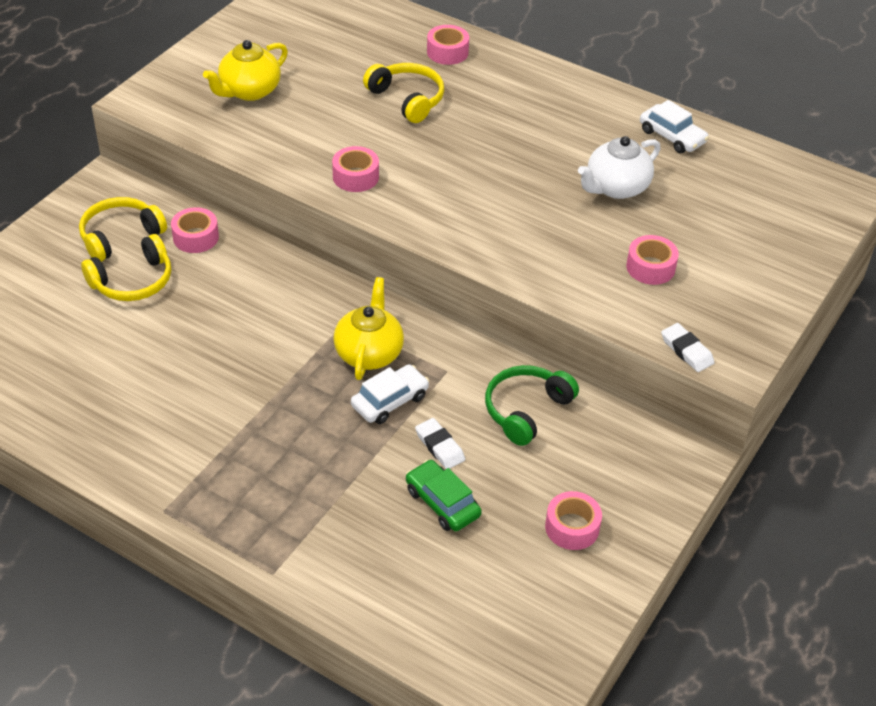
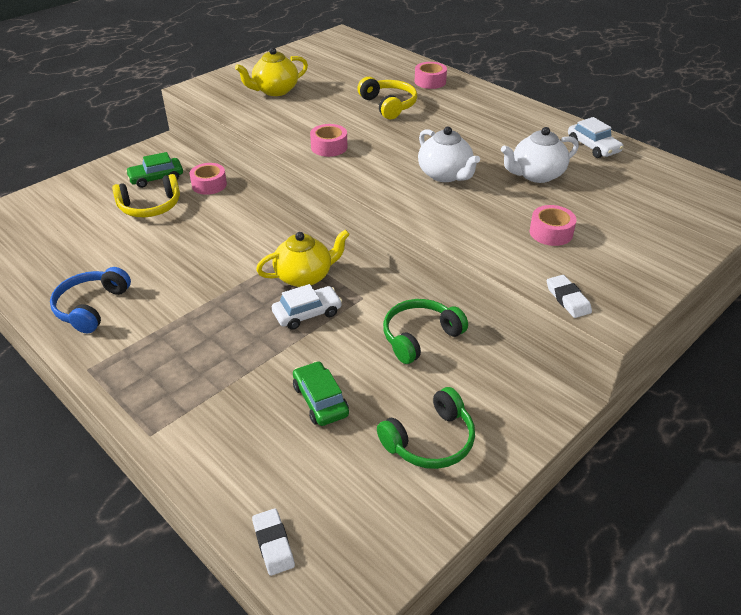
camera: 15 degrees right, 5 degrees down
yellow headphones [79,197,167,262] -> green car [126,152,183,188]
yellow teapot [334,277,404,380] -> yellow teapot turned 45 degrees clockwise [256,229,350,287]
white eraser [415,418,465,469] -> white eraser moved to [252,508,295,576]
pink tape [545,491,602,550] -> green headphones [377,387,475,469]
none -> blue headphones [50,267,131,333]
none -> white teapot [418,126,480,182]

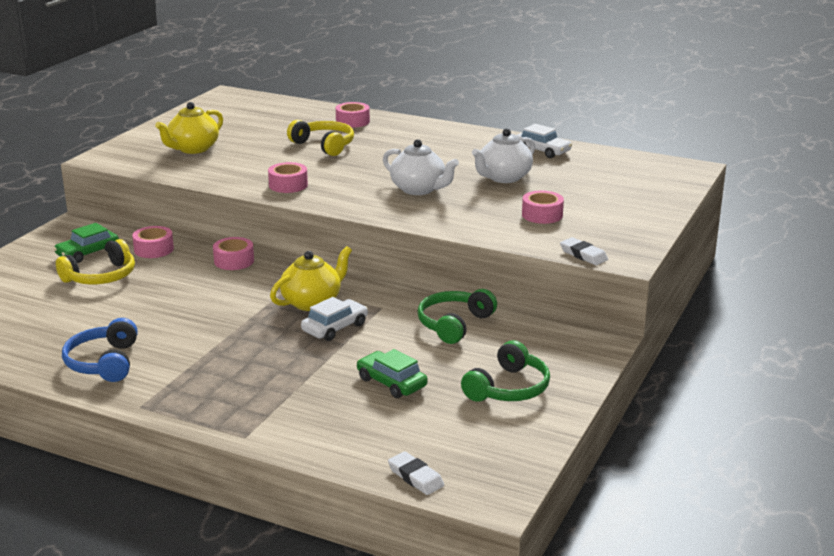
camera: 20 degrees left, 15 degrees down
none -> pink tape [213,237,254,270]

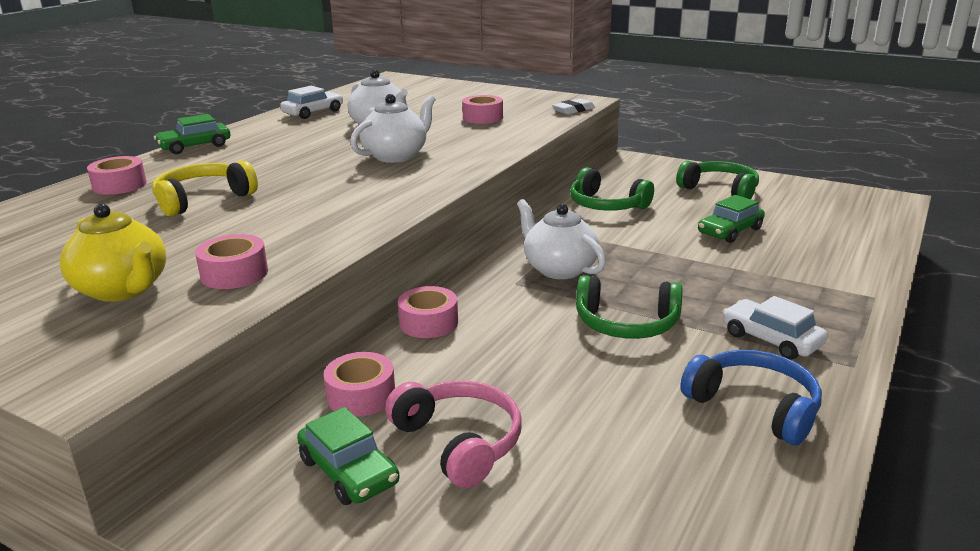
camera: 85 degrees left, 0 degrees up
yellow headphones [56,239,135,285] -> pink headphones [385,381,522,488]
blue headphones [62,318,138,382] -> blue headphones turned 135 degrees counterclockwise [680,350,822,445]
pink tape [268,162,308,193] -> pink tape moved to [195,234,268,289]
yellow teapot [270,246,352,311] -> white teapot [517,199,606,279]
white car [301,297,368,341] -> white car moved to [723,296,828,360]
white eraser [388,452,444,495] -> none
none -> green car [154,114,230,154]
none -> green headphones [576,275,683,339]

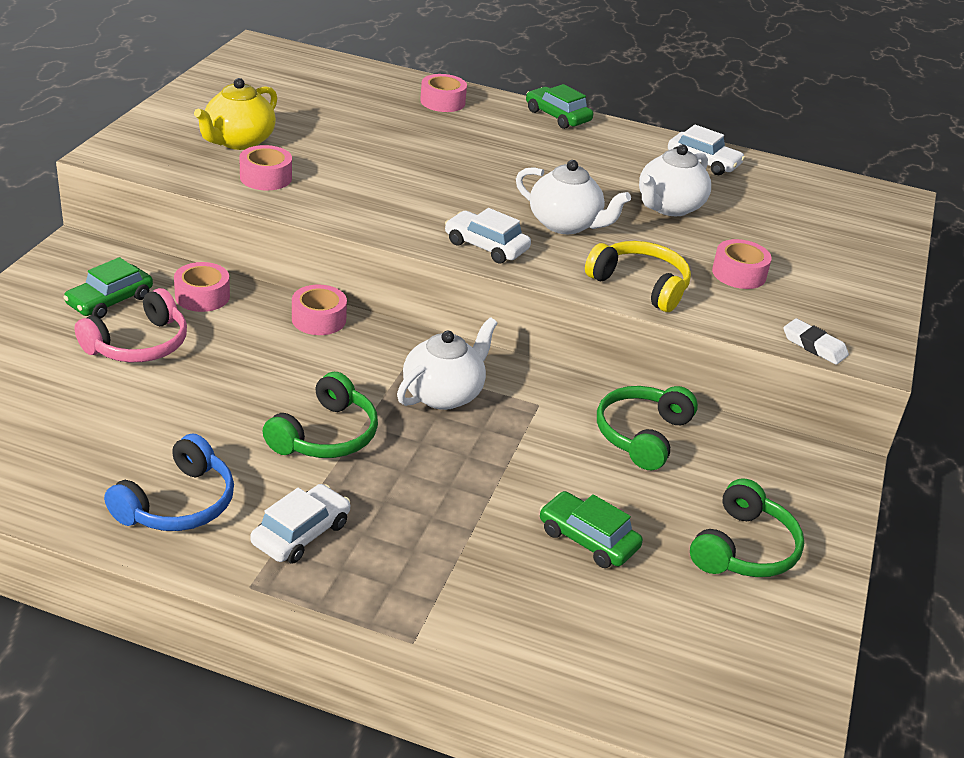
camera: 75 degrees right, 10 degrees up
yellow headphones [152,160,258,216] -> yellow headphones moved to [585,241,691,312]
green headphones [576,275,683,339] -> green headphones turned 150 degrees counterclockwise [262,372,378,458]
none -> white car [445,208,531,264]

